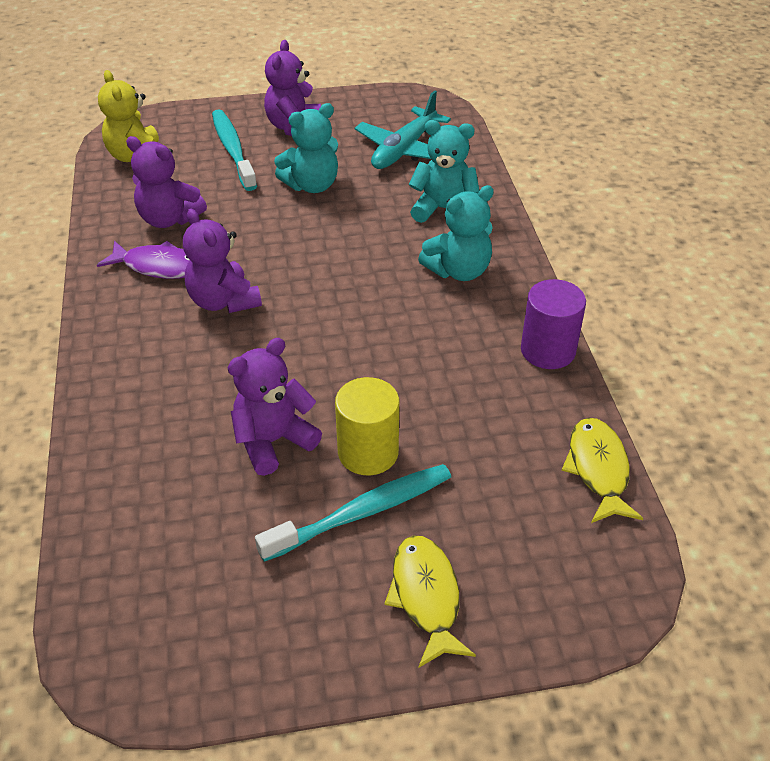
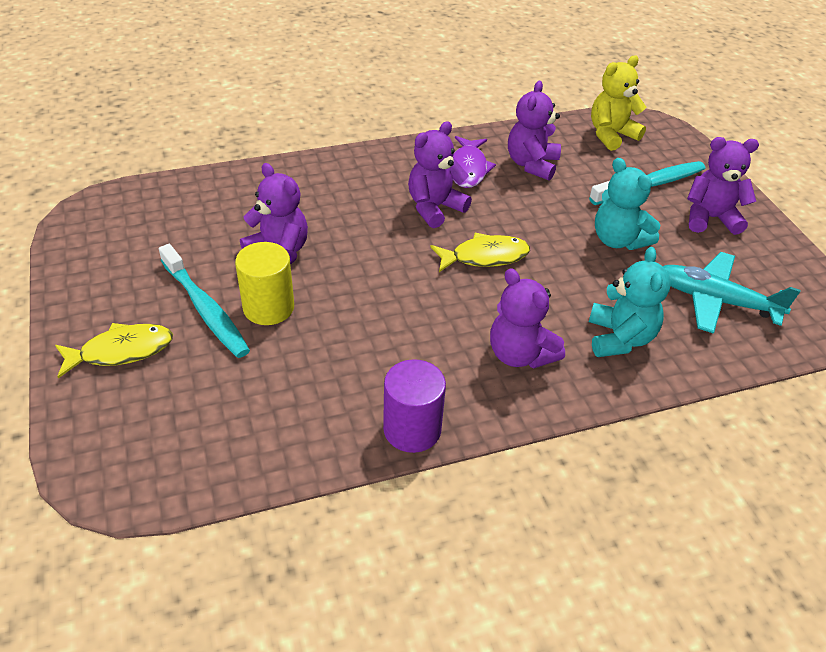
camera: 80 degrees right, 0 degrees up
turquoise teddy bear [418,185,494,281] -> purple teddy bear [490,268,565,368]
yellow fish [562,418,643,523] -> yellow fish moved to [431,233,530,272]

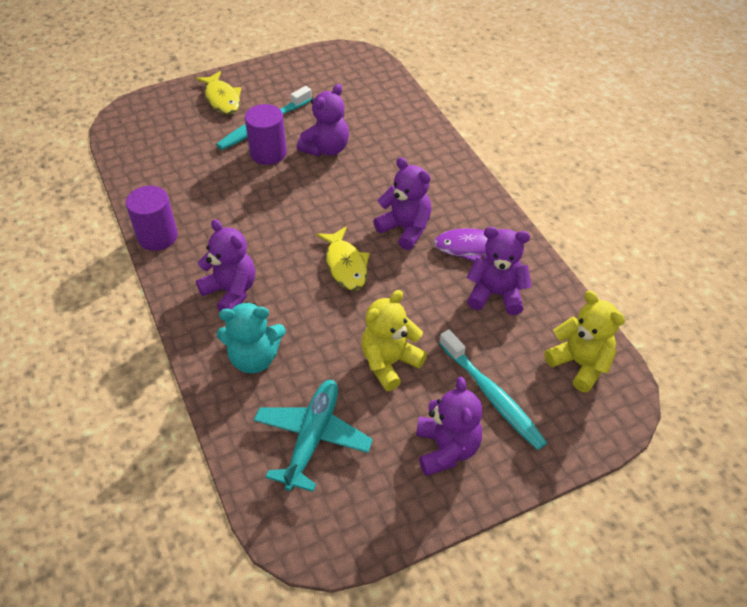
camera: 85 degrees right, 5 degrees up
yellow cylinder [235,242,294,325] -> purple cylinder [245,104,287,165]
purple teddy bear [490,268,565,368] -> purple teddy bear turned 90 degrees clockwise [196,219,255,311]
turquoise teddy bear [595,158,660,250] -> yellow teddy bear [361,290,427,391]

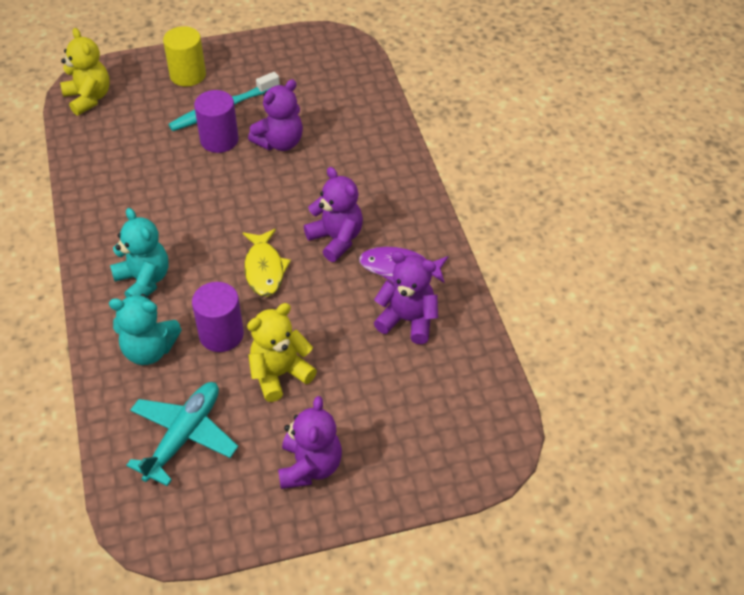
camera: 10 degrees right, 0 degrees up
purple cylinder [126,186,178,251] -> purple cylinder moved to [192,282,244,352]
yellow fish [195,71,241,115] -> yellow cylinder [163,26,206,86]
purple teddy bear [196,219,255,311] -> turquoise teddy bear [110,208,169,298]
turquoise toothbrush [439,330,547,450] -> none
yellow teddy bear [544,291,625,392] -> yellow teddy bear moved to [60,28,110,116]

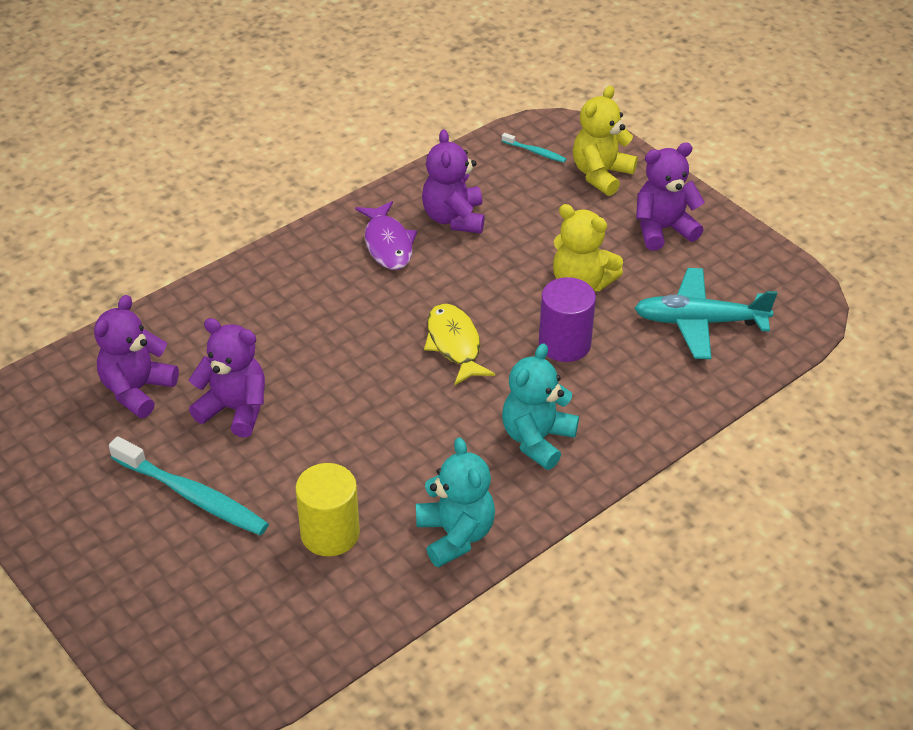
camera: 115 degrees left, 5 degrees down
yellow teddy bear [60,28,110,116] -> yellow teddy bear moved to [573,86,638,196]
turquoise teddy bear [109,294,182,365] -> turquoise teddy bear moved to [416,437,495,568]
yellow cylinder [163,26,206,86] -> yellow cylinder moved to [295,463,360,557]
purple cylinder [194,90,239,153] -> none
yellow fish [243,229,291,297] -> yellow fish turned 75 degrees counterclockwise [424,304,495,386]
purple teddy bear [304,167,363,262] -> purple teddy bear moved to [94,295,179,418]
none -> turquoise toothbrush [502,133,567,163]

